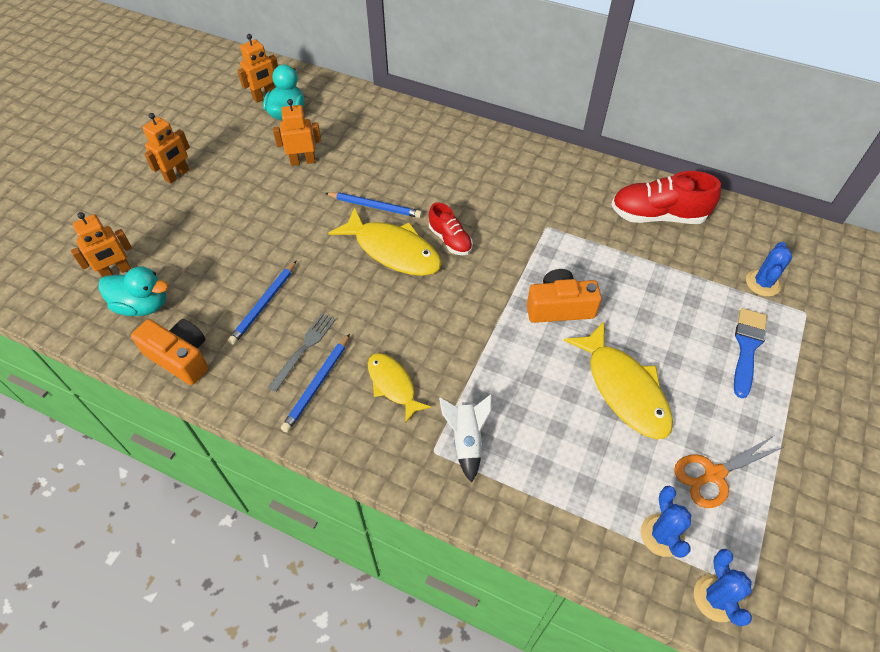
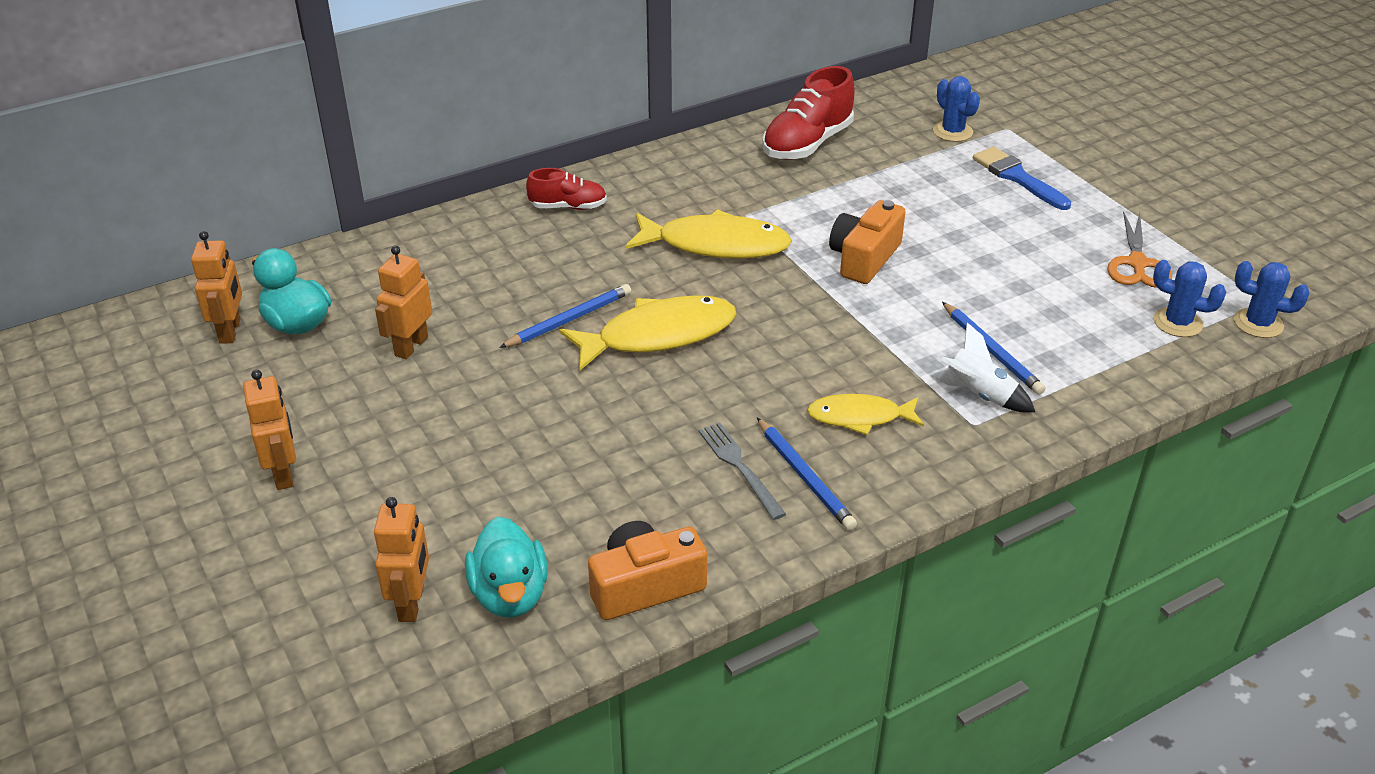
camera: 55 degrees left, 15 degrees down
turquoise duck [98,266,168,316] -> turquoise duck turned 120 degrees clockwise [465,517,548,617]
blue pencil [228,260,297,345] -> blue pencil moved to [942,302,1046,395]
red shoe [429,202,473,255] -> red shoe moved to [526,168,607,210]
yellow fish [564,322,673,439] -> yellow fish moved to [625,209,792,259]

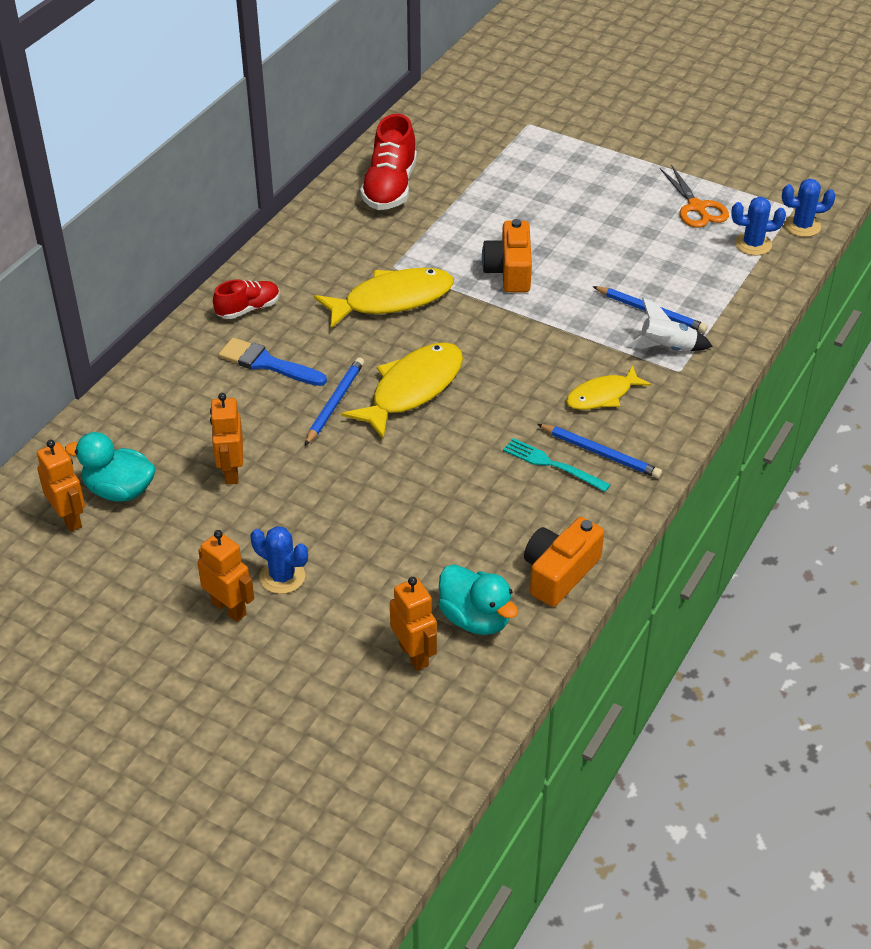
camera: 30 degrees left, 5 degrees up
grey fork [699,422,786,520] -> turquoise fork [503,438,611,492]
blue cactus [933,76,980,142] -> blue cactus moved to [251,526,308,594]
blue brush [973,147,1071,210] -> blue brush moved to [218,338,327,386]

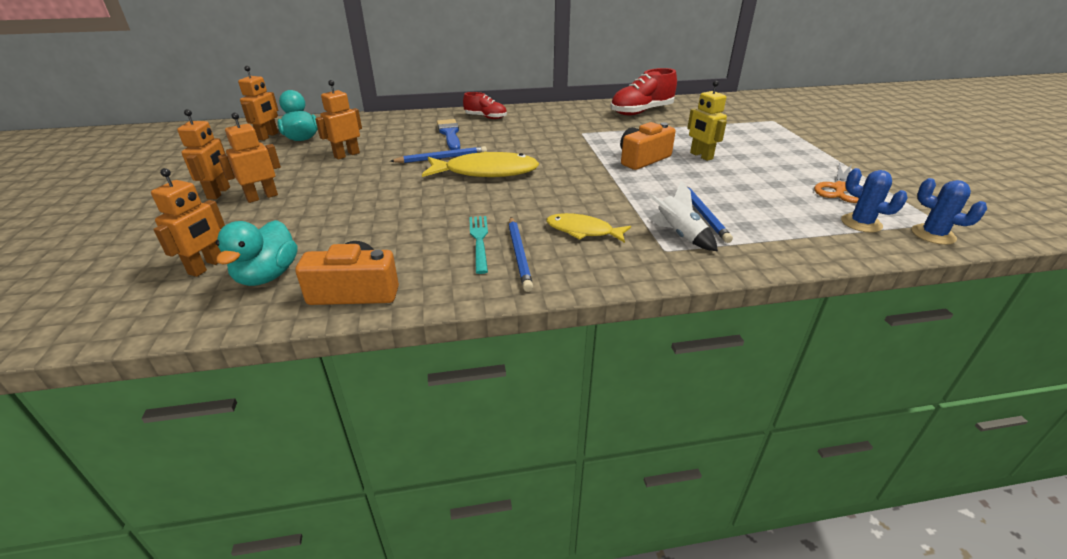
camera: 50 degrees right, 10 degrees down
blue cactus [251,526,308,594] -> orange robot [218,113,281,203]
yellow fish [314,268,454,328] -> none
none -> yellow robot [687,81,727,161]

